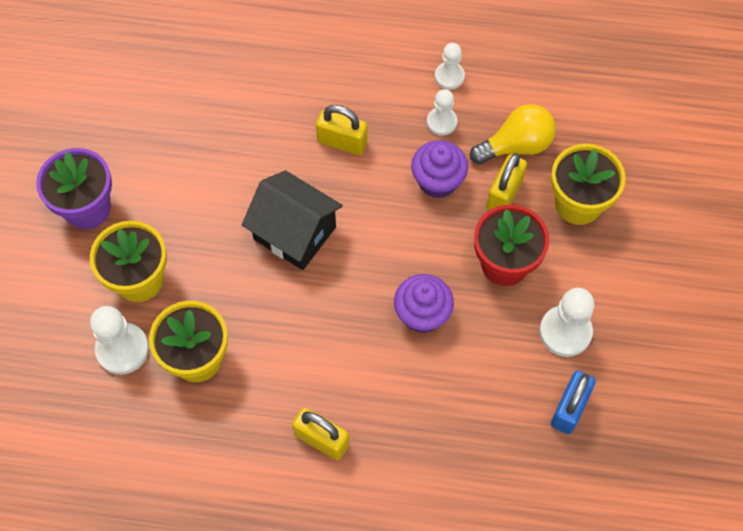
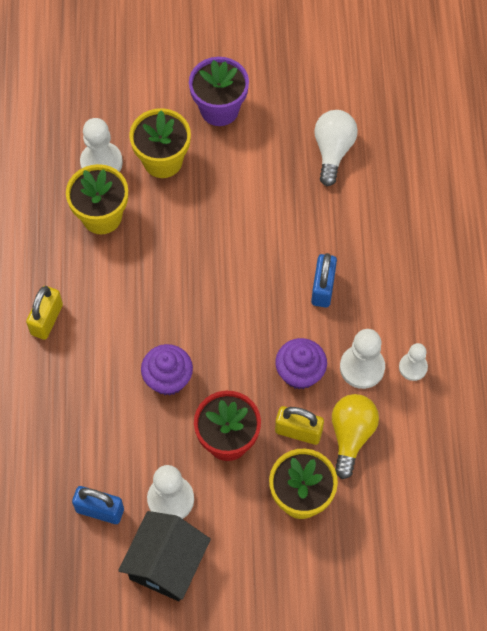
camera: 80 degrees right, 0 degrees up
black house [242,170,343,270] -> black house moved to [118,511,211,601]
yellow padlock [316,105,368,155] -> blue padlock [311,253,337,308]
white pawn [427,89,457,136] -> white pawn [340,329,385,389], size x1.58
yellow light bulb [470,104,556,164] -> yellow light bulb turned 135 degrees counterclockwise [332,394,379,479]
none -> white light bulb [314,110,358,186]

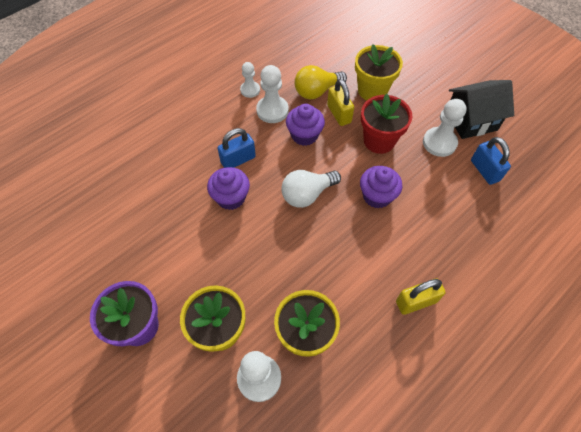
camera: 130 degrees left, 5 degrees down
white light bulb [314,110,358,186] -> white light bulb moved to [281,170,341,208]
none -> purple cupcake [207,167,250,210]

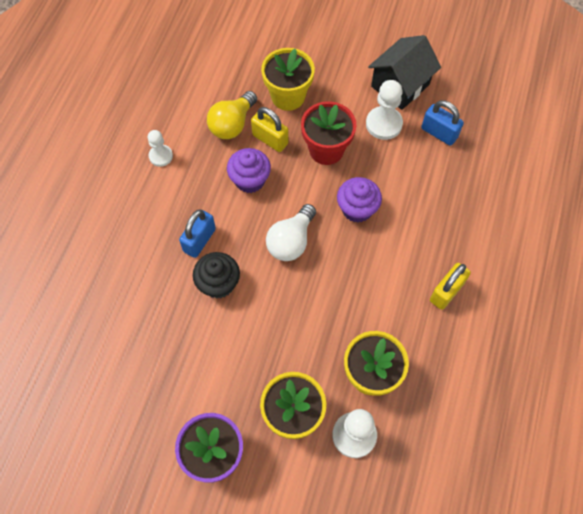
camera: 30 degrees left, 5 degrees up
purple cupcake [207,167,250,210] -> black cupcake [193,252,240,299]
white pawn [256,65,289,123] -> none

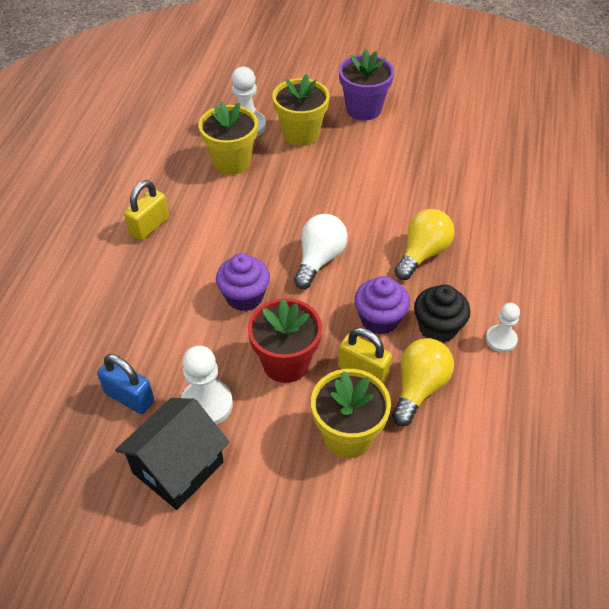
camera: 175 degrees right, 15 degrees down
blue padlock [179,209,216,258] -> yellow light bulb [395,209,455,280]
black cupcake [193,252,240,299] -> black cupcake moved to [414,284,470,343]

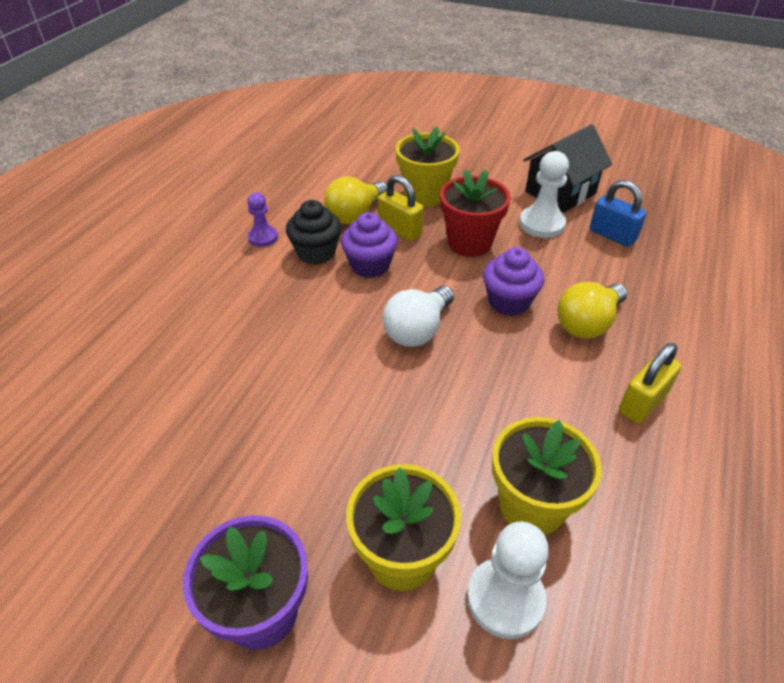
camera: 170 degrees left, 5 degrees down
yellow light bulb [395,209,455,280] -> yellow light bulb moved to [557,282,627,338]
white pawn [486,303,520,352] -> purple pawn [247,192,278,247]

